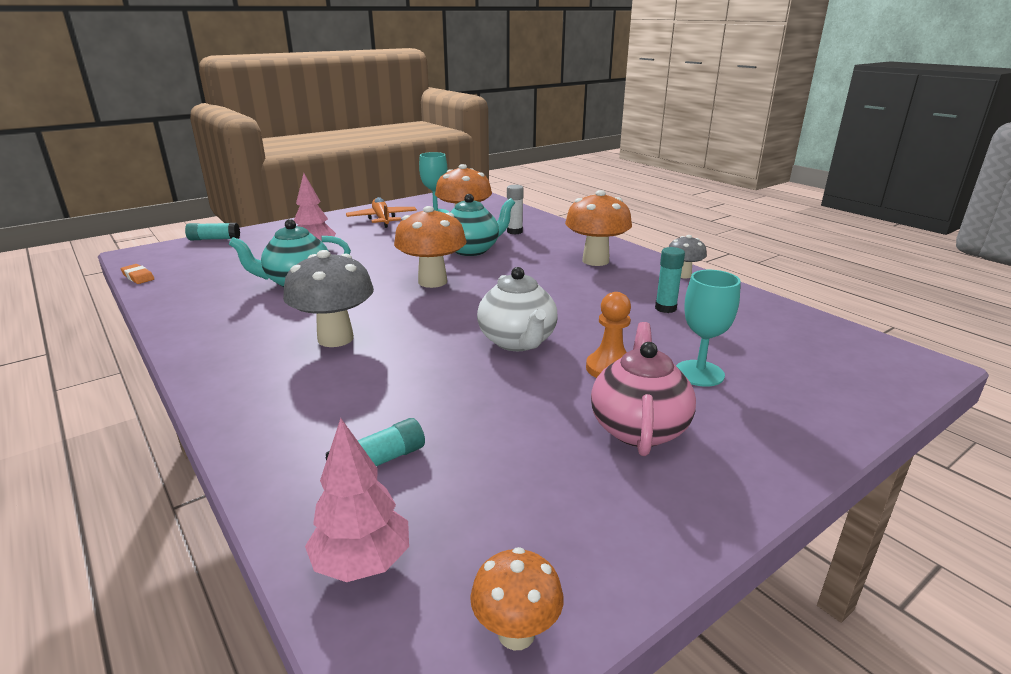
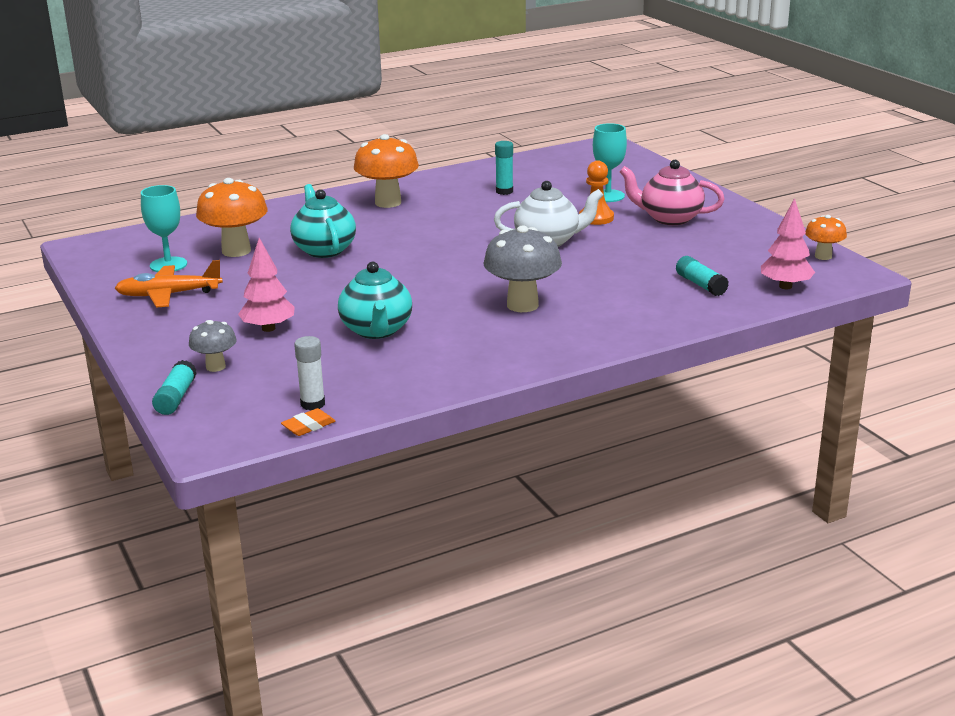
camera: 80 degrees left, 0 degrees up
orange mushroom [394,206,467,288] -> none
white glue stick [507,185,524,235] -> white glue stick moved to [294,336,325,411]
grey mushroom [669,235,707,278] -> grey mushroom moved to [189,320,237,372]

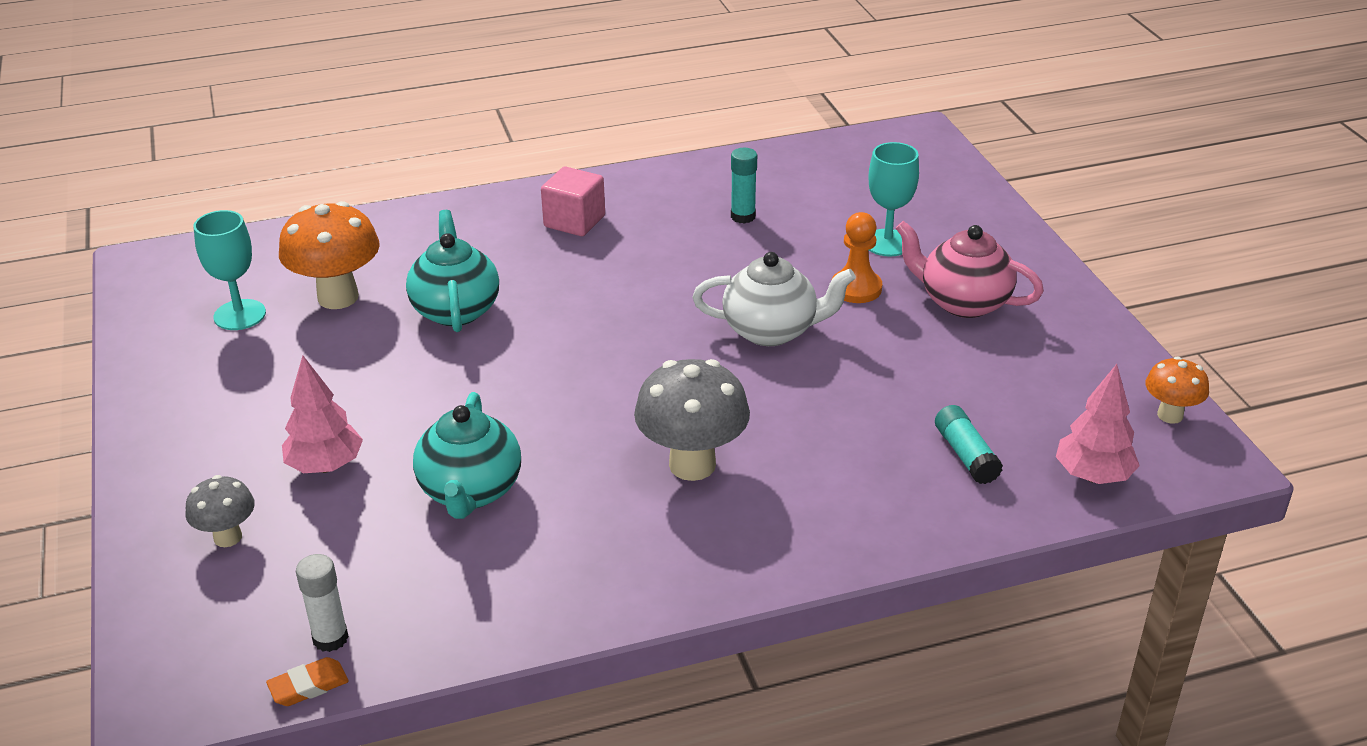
camera: 10 degrees right, 10 degrees up
orange plane [115,260,223,308] -> none
turquoise glue stick [152,360,197,415] -> none
orange mushroom [354,134,419,208] -> pink cube [541,167,605,236]

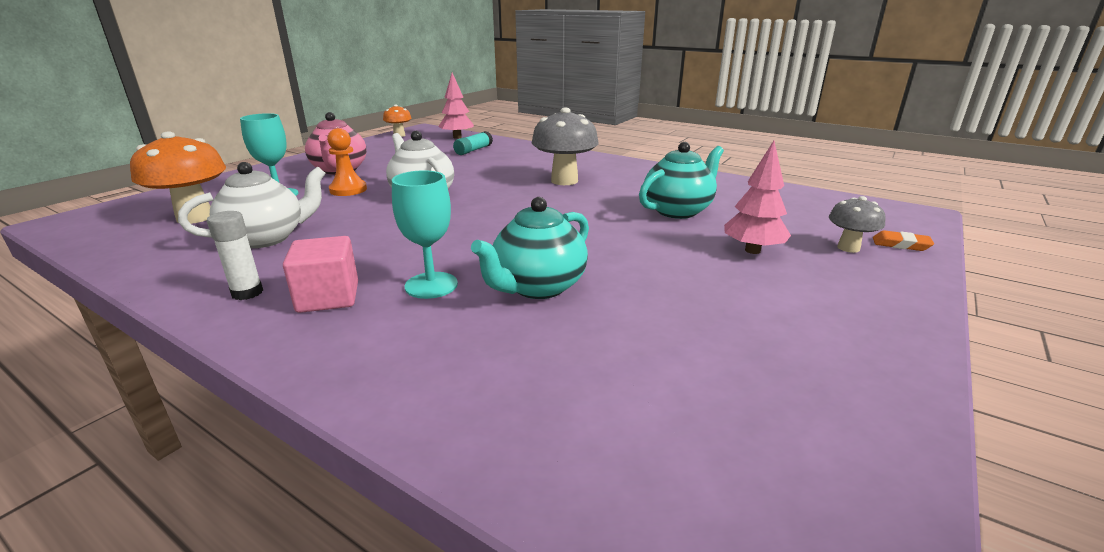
camera: 130 degrees left, 10 degrees down
turquoise goblet [194,210,266,330] -> turquoise goblet moved to [392,170,458,299]
orange eraser [266,657,349,706] -> orange eraser moved to [873,230,934,251]
orange mushroom [279,201,380,309] -> orange mushroom moved to [130,132,226,224]
white glue stick [296,554,349,652] -> white glue stick moved to [207,211,263,300]
turquoise glue stick [731,148,757,224] -> white teapot [178,162,326,248]

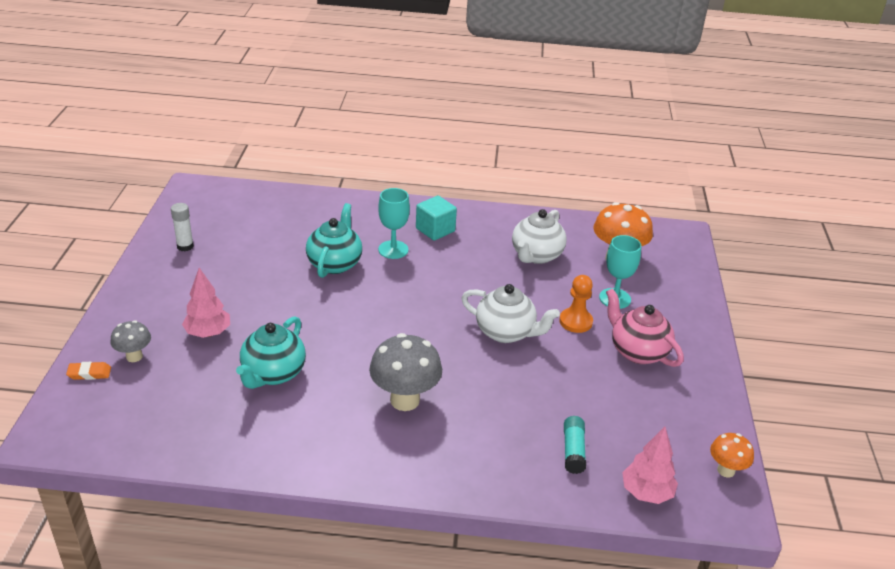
camera: 150 degrees right, 10 degrees up
white glue stick [207,211,263,300] -> white glue stick moved to [171,203,194,251]
pink cube [283,236,358,313] -> turquoise cube [416,196,457,241]

